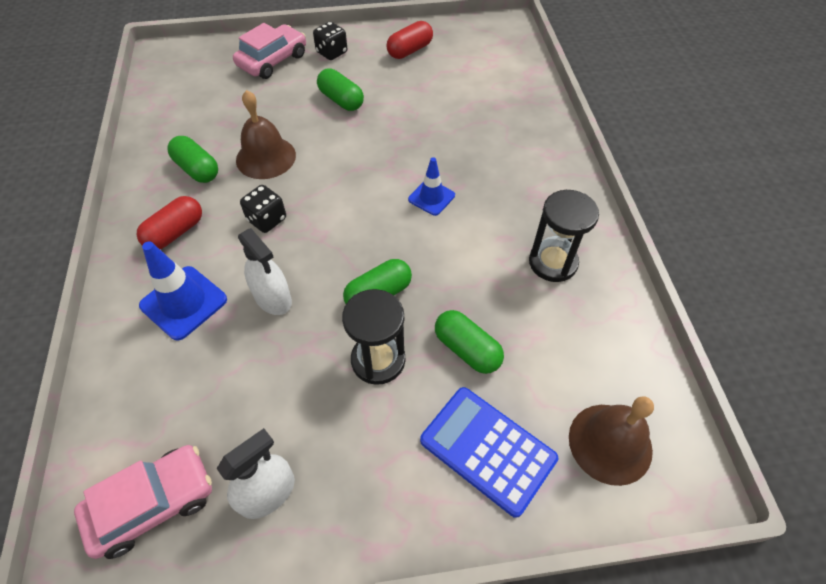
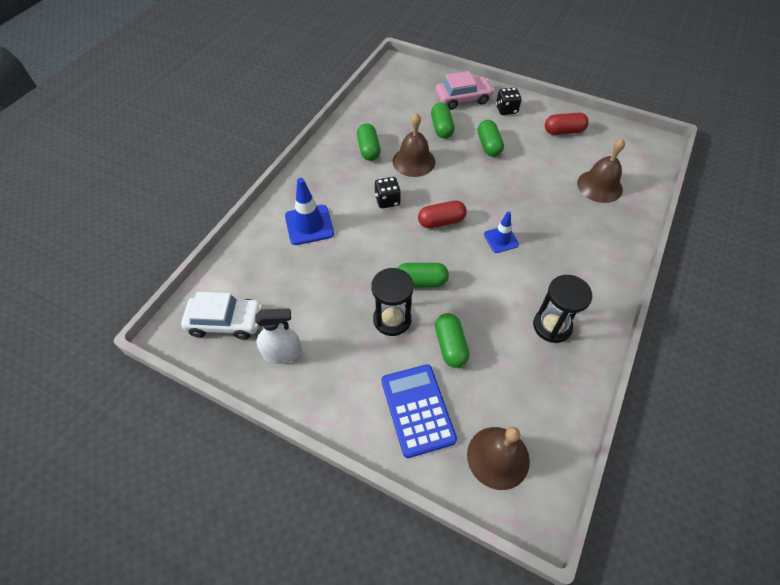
camera: 35 degrees right, 0 degrees up
pink car [74,445,212,559] -> white car [181,292,262,340]
red capsule [137,196,202,249] -> red capsule moved to [418,201,467,228]
white spray bottle [238,228,292,315] -> none
none -> green capsule [431,103,455,138]
none -> brown bell [577,138,625,203]

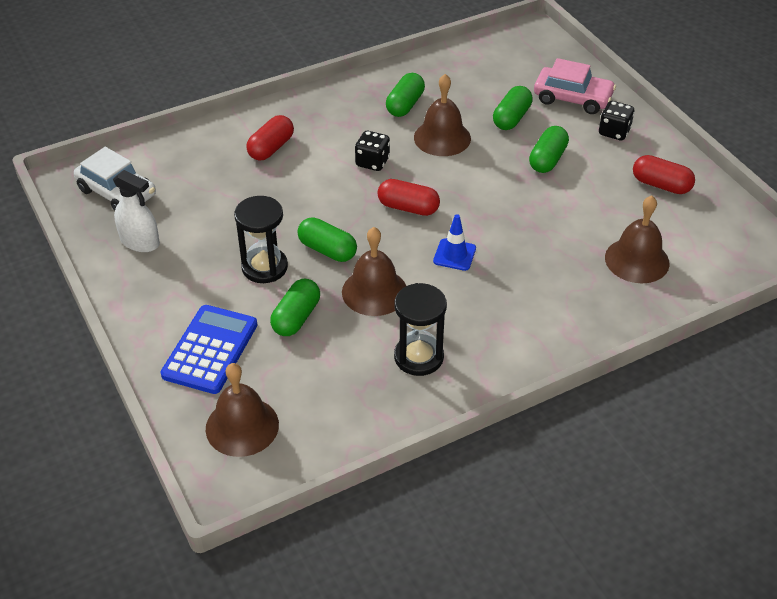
camera: 35 degrees right, 10 degrees down
blue traffic cone [285,178,334,245] -> red capsule [246,115,294,161]
none -> brown bell [342,227,406,316]

